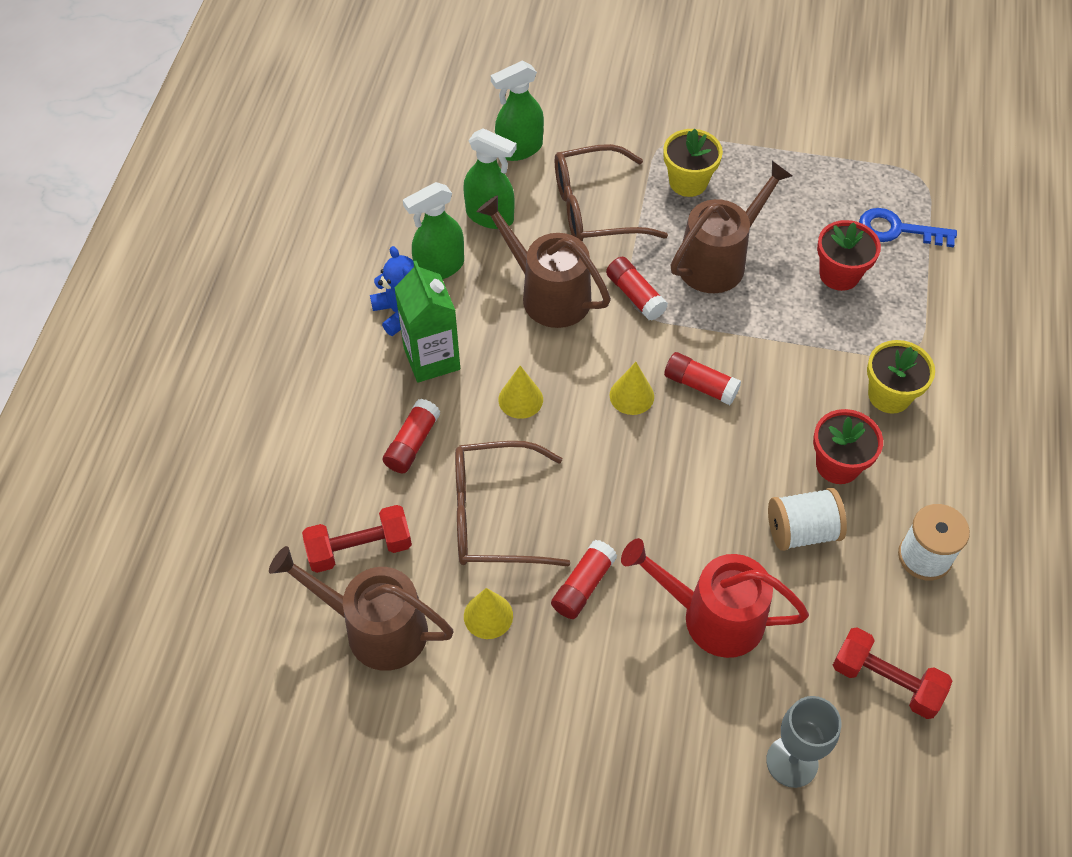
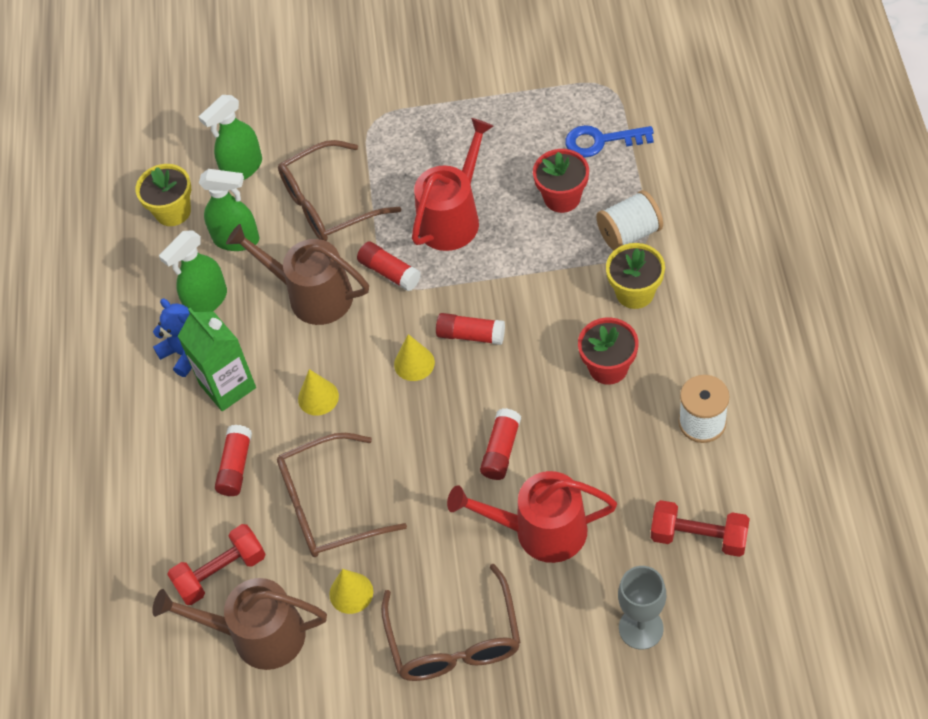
camera: 10 degrees left, 0 degrees up
red glue stick [551,540,617,619] -> red glue stick moved to [480,408,521,480]
yellow flower pot [663,129,723,197] -> yellow flower pot moved to [135,164,191,226]
brown watering can [671,161,792,293] -> red watering can [412,118,494,251]
white spool [768,488,847,551] -> white spool moved to [596,190,663,251]
none -> brown glasses [381,564,520,681]

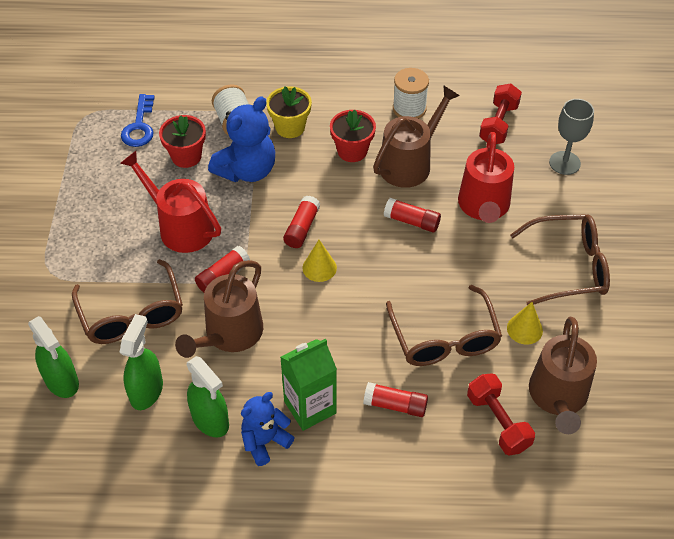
camera: 90 degrees left, 5 degrees down
yellow flower pot [135,164,191,226] -> none
yellow cone [298,369,339,416] -> none
none -> blue teddy bear [208,96,275,182]
none -> brown watering can [373,85,460,188]

